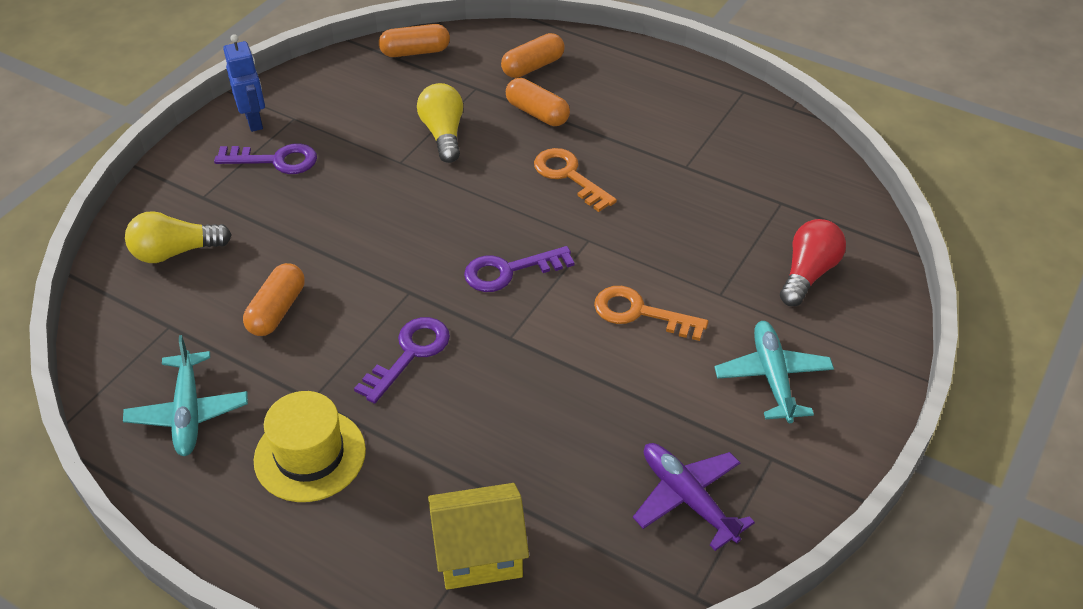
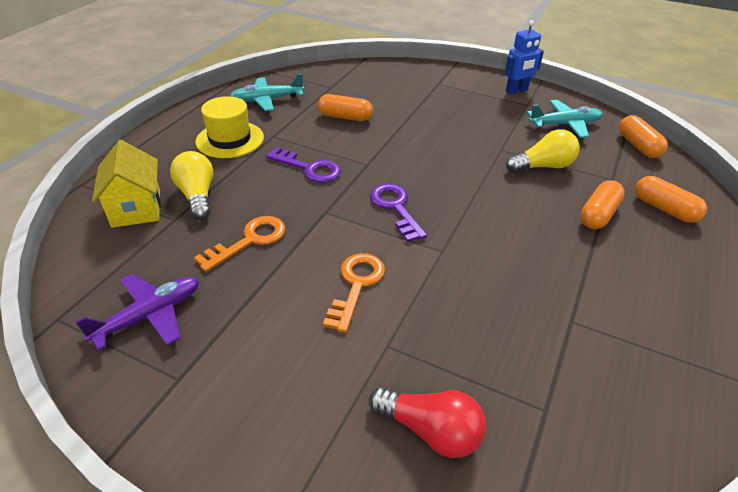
camera: 85 degrees right, 5 degrees down
yellow light bulb [125,211,232,263] -> yellow light bulb moved to [170,151,213,220]
purple key [214,143,317,174] -> none
orange key [534,148,617,212] -> orange key moved to [194,216,286,272]
turquoise plane [714,321,834,423] -> turquoise plane moved to [527,100,603,138]

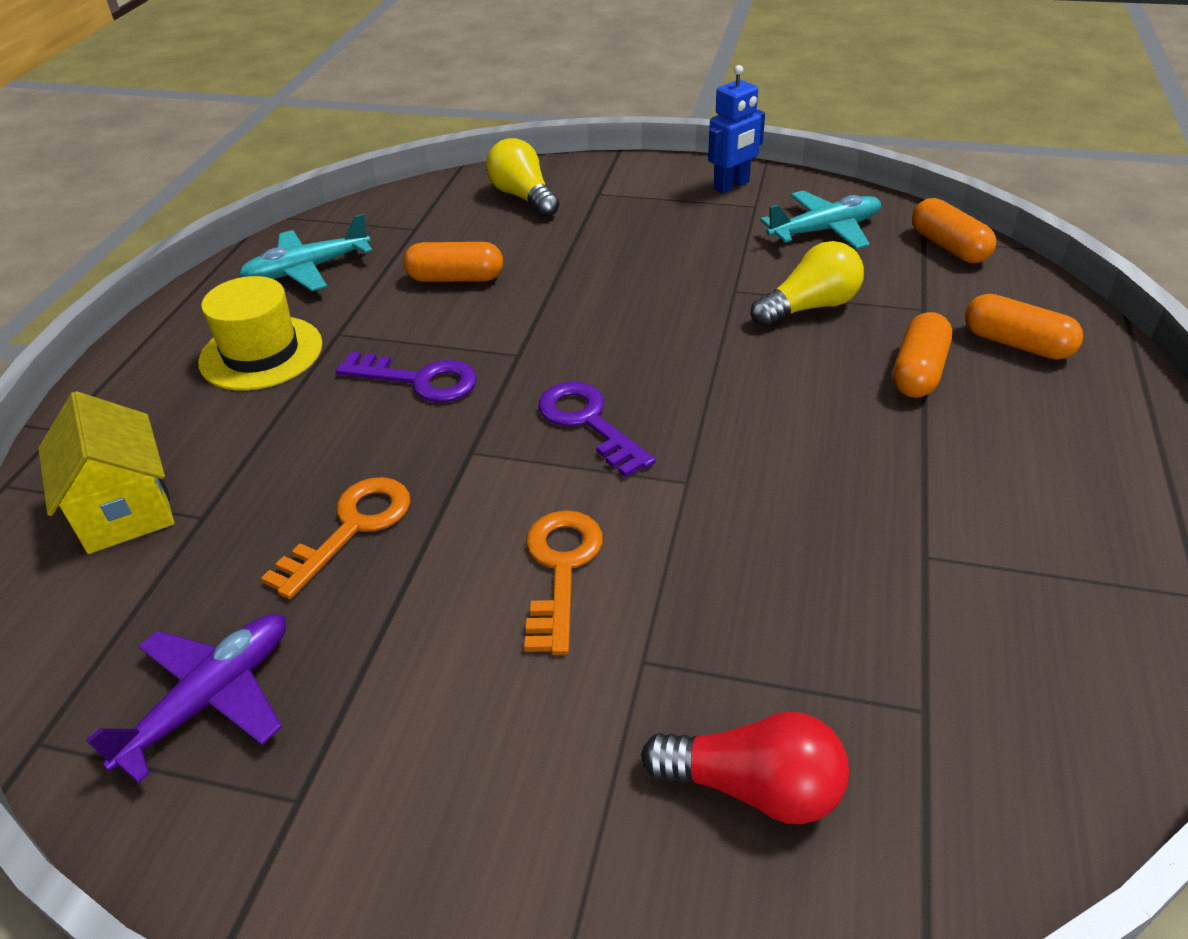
camera: 10 degrees left, 0 degrees up
yellow light bulb [170,151,213,220] -> yellow light bulb moved to [486,138,560,217]

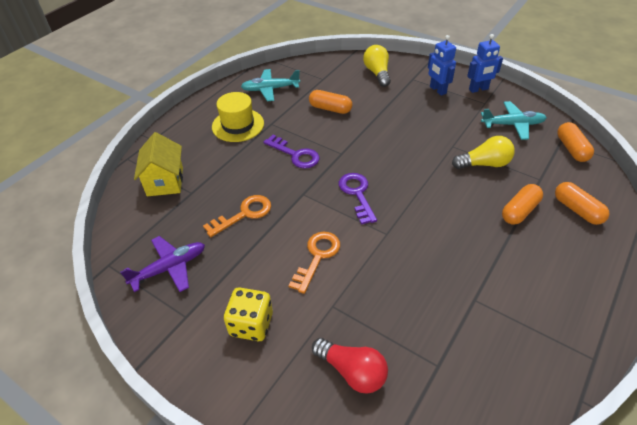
camera: 20 degrees right, 5 degrees up
none -> yellow dice [224,287,273,341]
none -> blue robot [428,35,456,96]

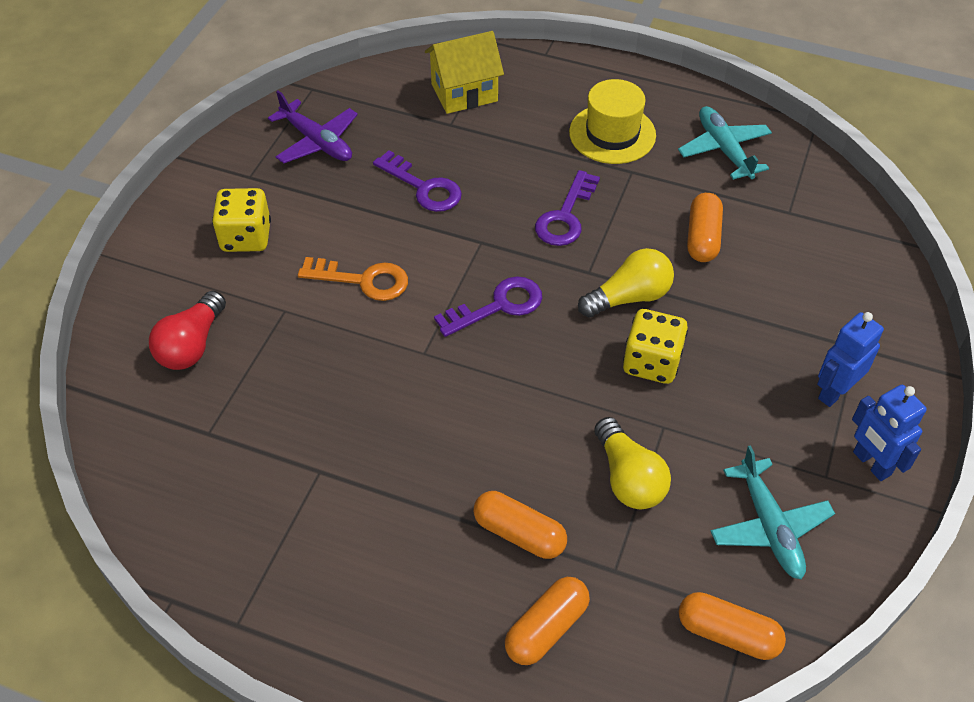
camera: 75 degrees right, 5 degrees up
orange key [203,195,271,237] -> purple key [373,150,462,212]
yellow light bulb [363,45,391,87] -> yellow light bulb moved to [578,248,674,317]
orange capsule [557,122,594,162] -> orange capsule turned 45 degrees clockwise [679,592,786,660]
none -> yellow dice [623,309,688,384]

